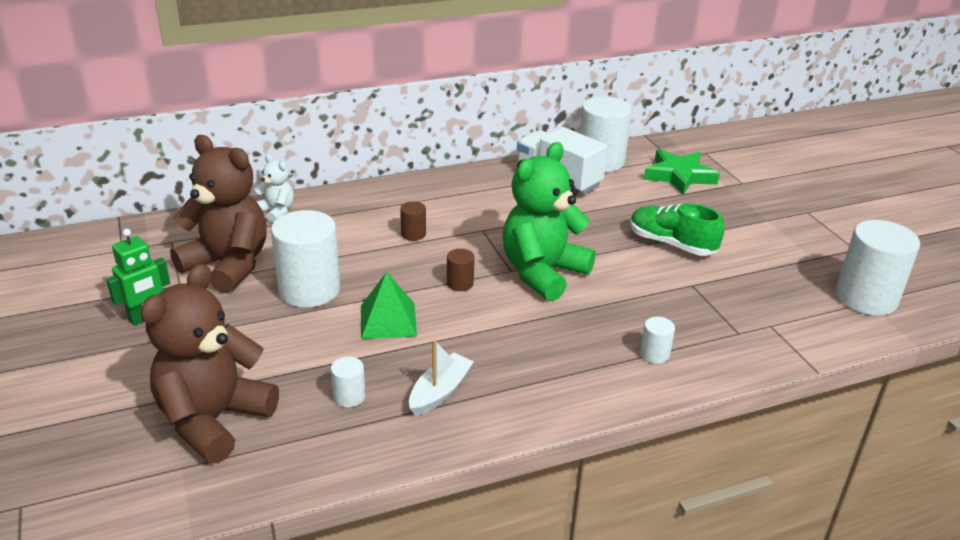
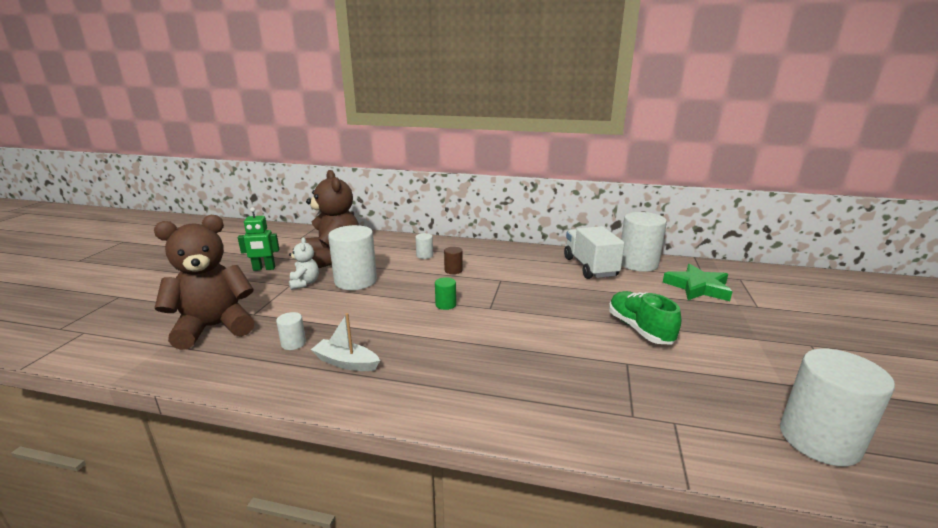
camera: 35 degrees right, 10 degrees down
white teddy bear [254,155,294,223] -> white teddy bear moved to [289,237,319,290]
green pyramid [361,272,417,339] -> none
white boat [409,340,474,416] -> white boat turned 135 degrees counterclockwise [311,313,380,371]
brown cylinder [447,249,474,291] -> green cylinder [435,277,456,310]
green teddy bear [503,142,596,301] -> none
white cylinder [640,317,675,364] -> white cylinder moved to [415,233,433,259]

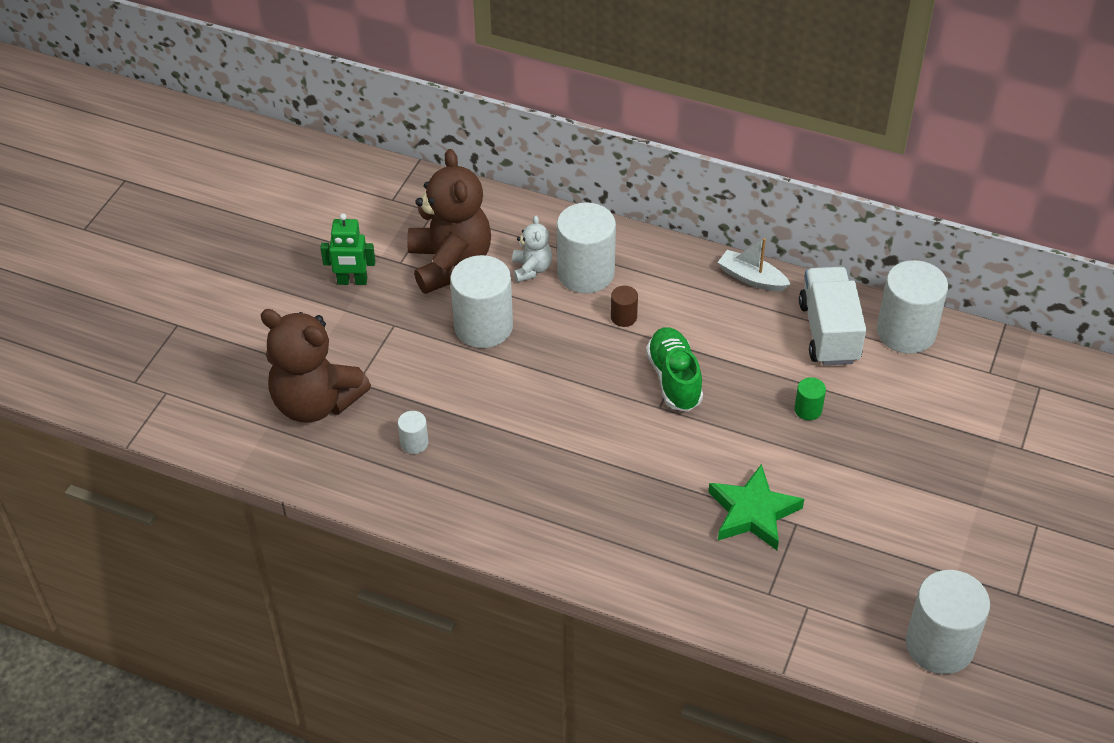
camera: 10 degrees right, 25 degrees up
brown teddy bear [154,215,254,350] -> brown teddy bear turned 135 degrees counterclockwise [260,309,371,422]
white teddy bear [289,237,319,290] -> white teddy bear moved to [512,215,552,282]
white boat [311,313,380,371] -> white boat moved to [718,238,791,291]
white cylinder [415,233,433,259] -> white cylinder [557,202,616,293], size x2.21
green cylinder [435,277,456,310] -> green cylinder moved to [794,377,826,420]
green shoe [609,291,681,344] -> green shoe moved to [646,327,703,412]
green star [663,264,733,301] -> green star moved to [708,464,804,550]

